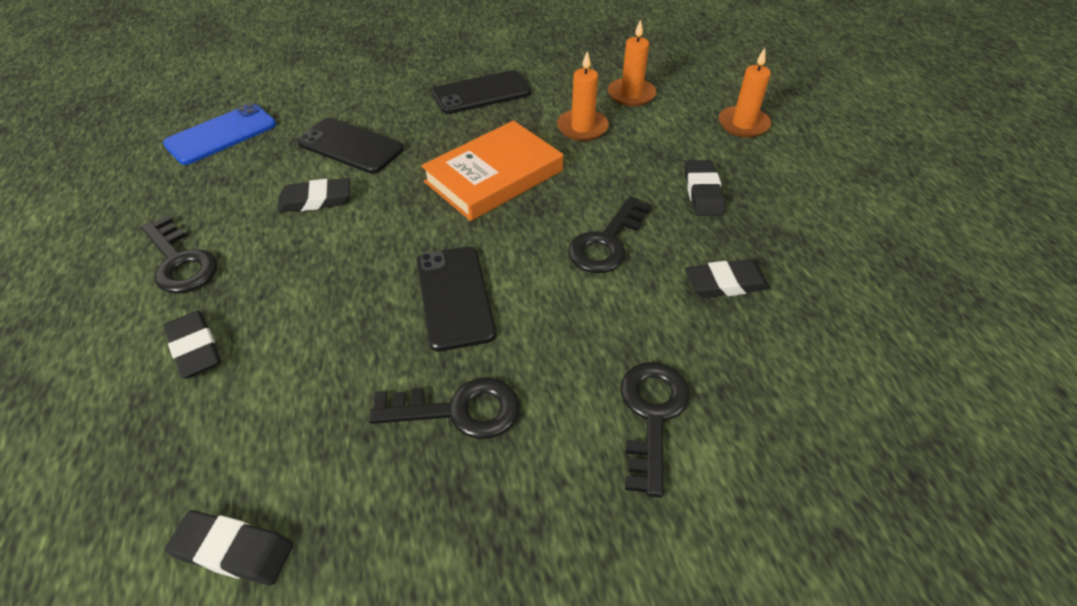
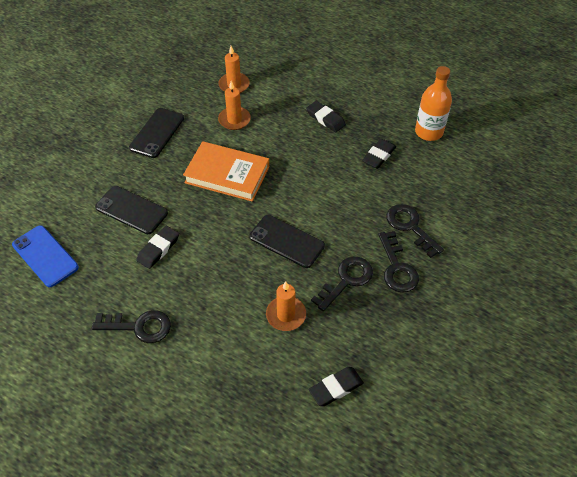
camera: 45 degrees left, 5 degrees up
blue phone [163,103,276,165] -> blue phone turned 45 degrees counterclockwise [12,225,79,287]
black eraser [164,311,221,379] -> none
black phone [297,117,404,174] -> black phone turned 45 degrees clockwise [95,186,168,234]
orange book [421,121,563,221] -> orange book turned 75 degrees counterclockwise [183,141,269,202]
black key [568,196,652,273] -> black key moved to [378,231,419,293]
orange candle [719,48,771,137] -> orange candle moved to [266,282,306,331]
none -> orange bottle [415,66,452,141]

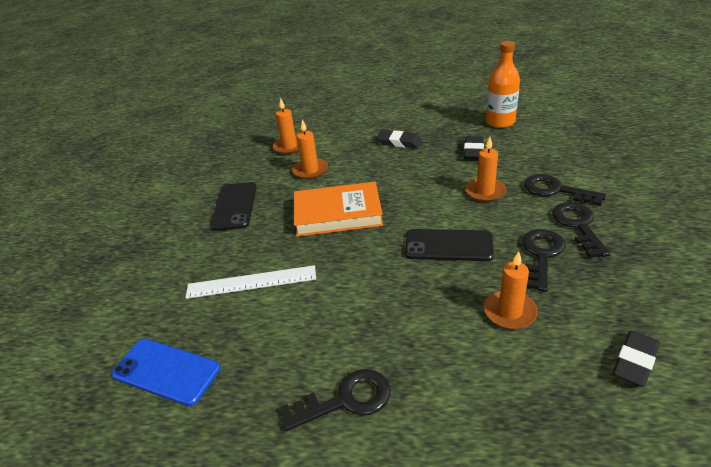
camera: 20 degrees left, 15 degrees down
black phone [95,186,168,234] -> white ruler [185,265,316,299]
black eraser [136,225,179,269] -> none
black key [378,231,419,293] -> black key turned 150 degrees counterclockwise [552,202,610,258]
none -> orange candle [465,137,506,202]

